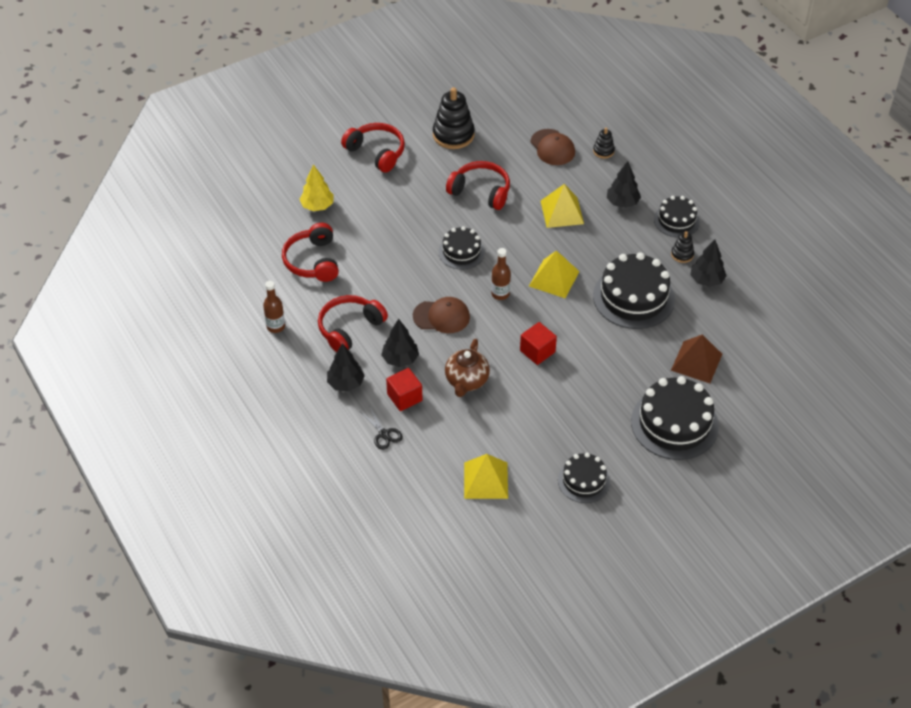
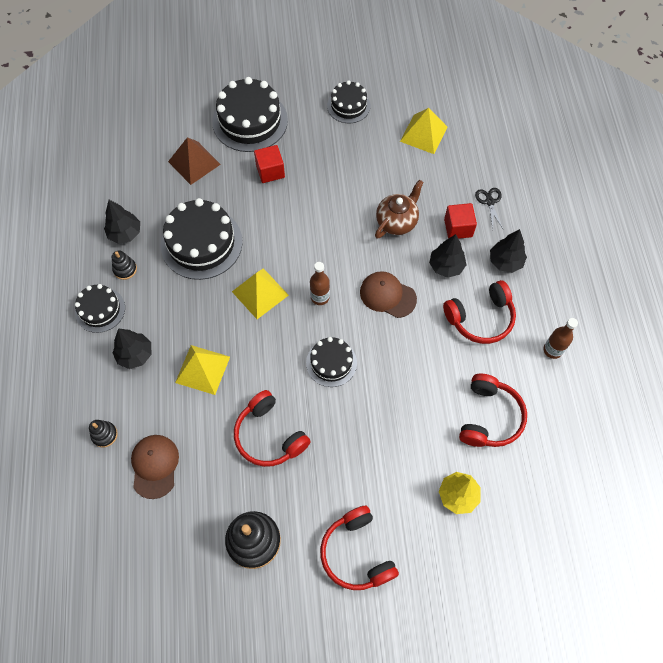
camera: 155 degrees left, 15 degrees up
red cube [520,322,557,365] -> red cube moved to [254,145,285,183]

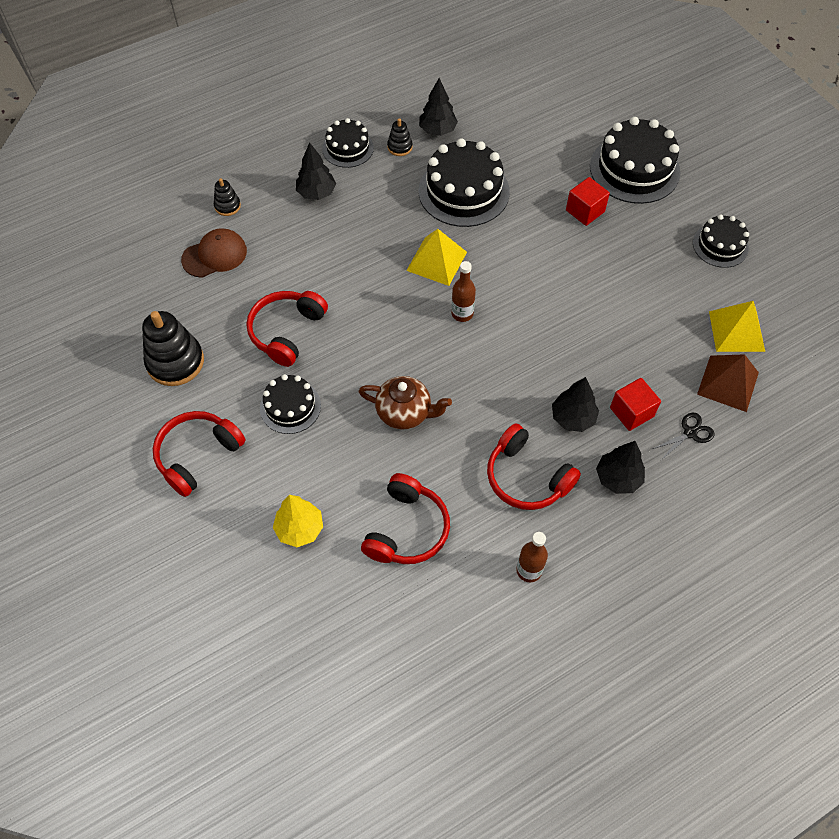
camera: 65 degrees right, 5 degrees down
brown pyramid [168,137,221,185] -> brown pyramid moved to [697,354,759,412]
yellow pyramid [175,345,230,395] -> none
black cake [306,337,357,387] -> black cake moved to [260,374,321,434]
brown cap [360,271,417,318] -> none
brown teapot [375,180,424,239] -> brown teapot moved to [358,376,452,430]
red headphones [459,374,527,447] -> red headphones turned 60 degrees counterclockwise [361,473,450,564]

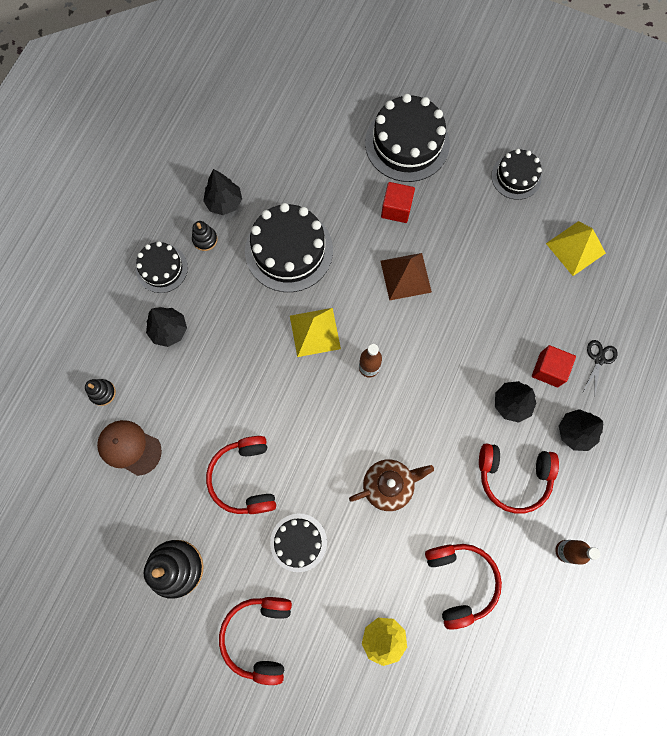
camera: 35 degrees left, 15 degrees up
brown cap [181,228,247,278] -> brown cap turned 90 degrees counterclockwise [97,420,162,476]
brown pyramid [697,354,759,412] -> brown pyramid moved to [380,253,432,300]

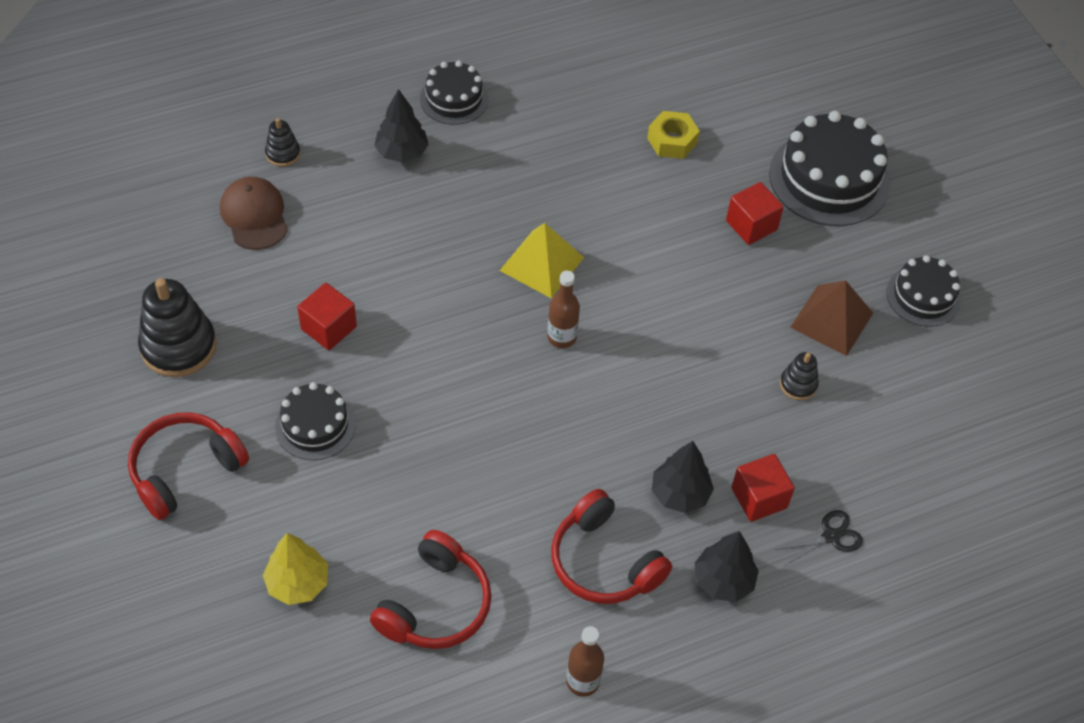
camera: 40 degrees right, 20 degrees down
black stacking toy [192,221,217,251] -> black stacking toy moved to [780,352,819,400]
black tree [203,169,242,215] -> none
red headphones [206,436,276,514] -> red cube [297,283,357,350]
black cake [245,203,333,292] -> none
brown teapot [349,459,434,511] -> none
brown pyramid [380,253,432,300] -> brown pyramid moved to [790,280,873,356]
yellow pyramid [546,221,606,276] -> none
none -> yellow nut [647,111,700,159]

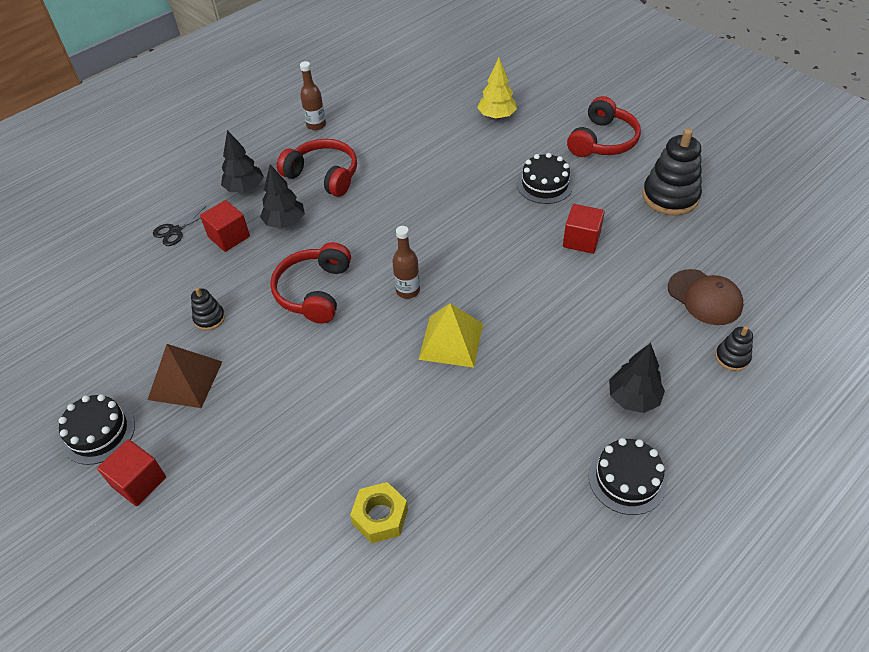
camera: 165 degrees right, 5 degrees down
red headphones [370,530,492,649] -> red headphones moved to [270,242,351,323]
red cube [726,182,784,245] -> red cube moved to [97,439,166,506]
black cake [769,111,890,226] -> none

